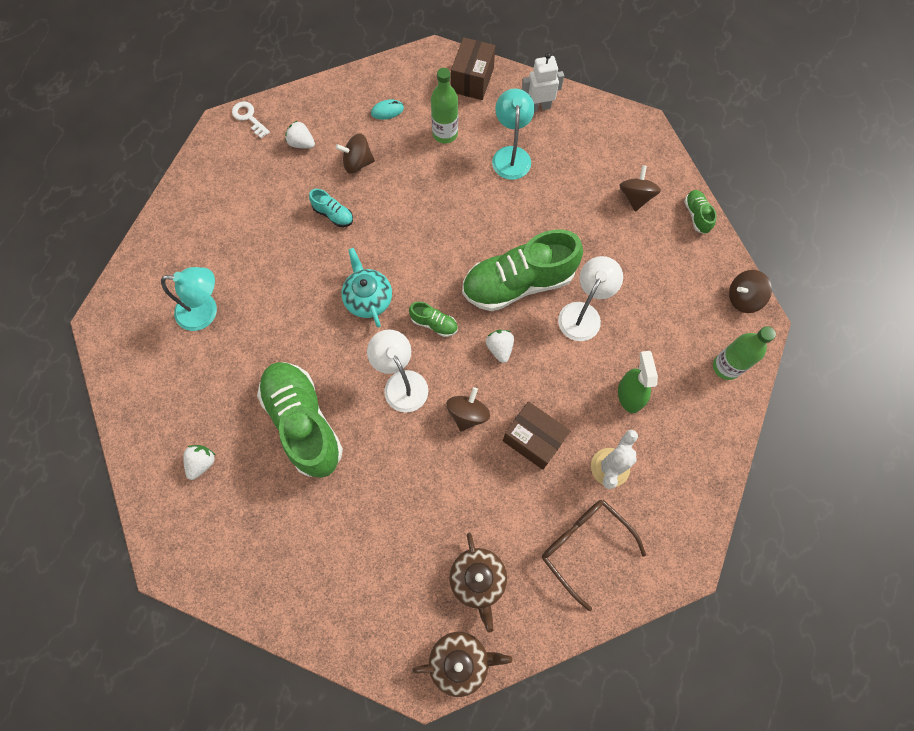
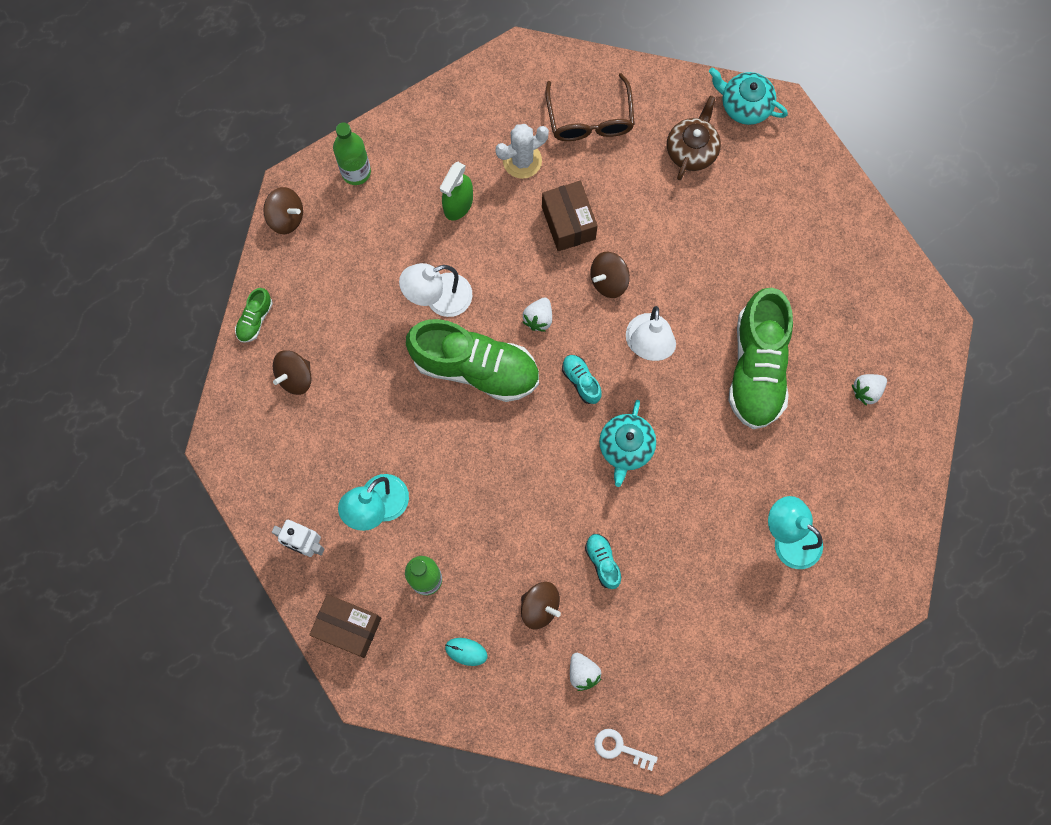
camera: 145 degrees left, 5 degrees up
white key [232,101,270,138] -> white key turned 120 degrees clockwise [594,729,658,771]
green shoe [409,302,458,337] -> turquoise shoe [562,355,602,404]
brown teapot [412,632,512,697] -> turquoise teapot [709,67,788,125]
brown box [451,37,495,100] -> brown box turned 60 degrees clockwise [309,594,381,658]

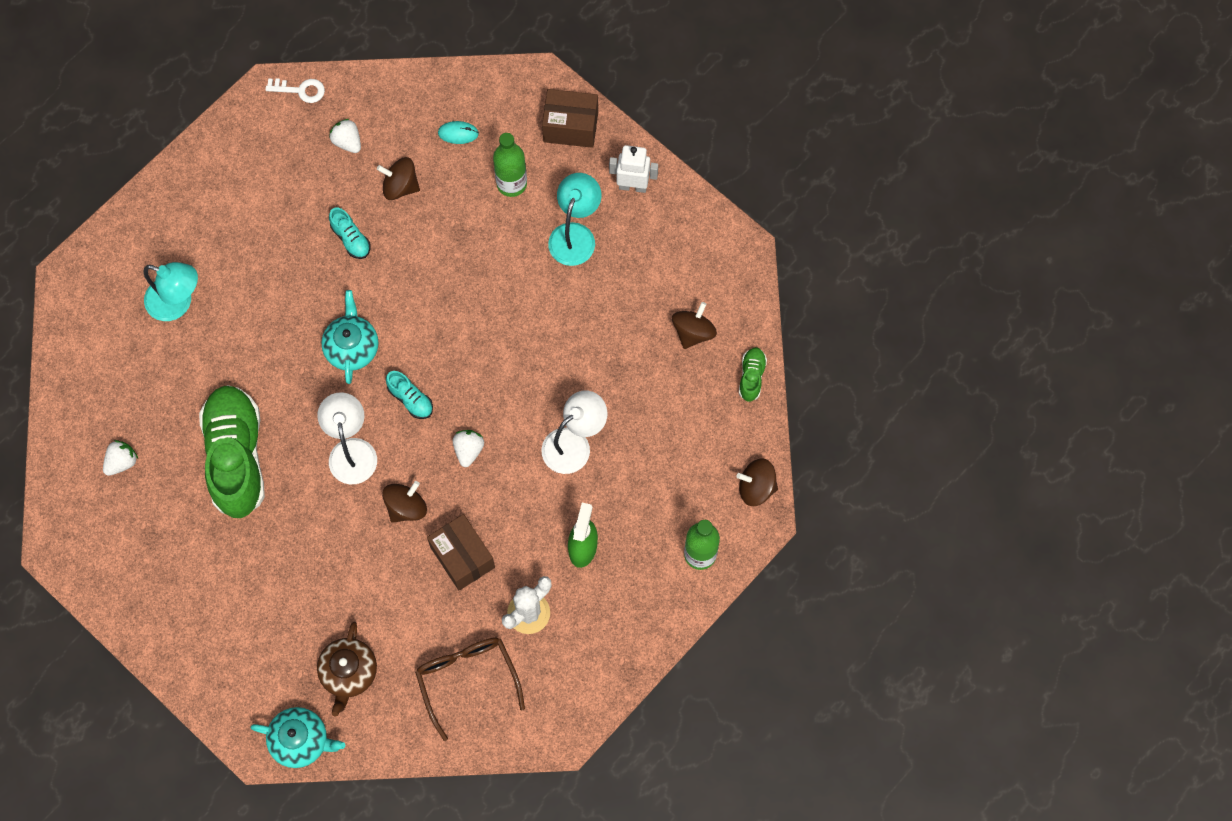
camera: 165 degrees right, 5 degrees down
green shoe [406,319,539,402] -> none

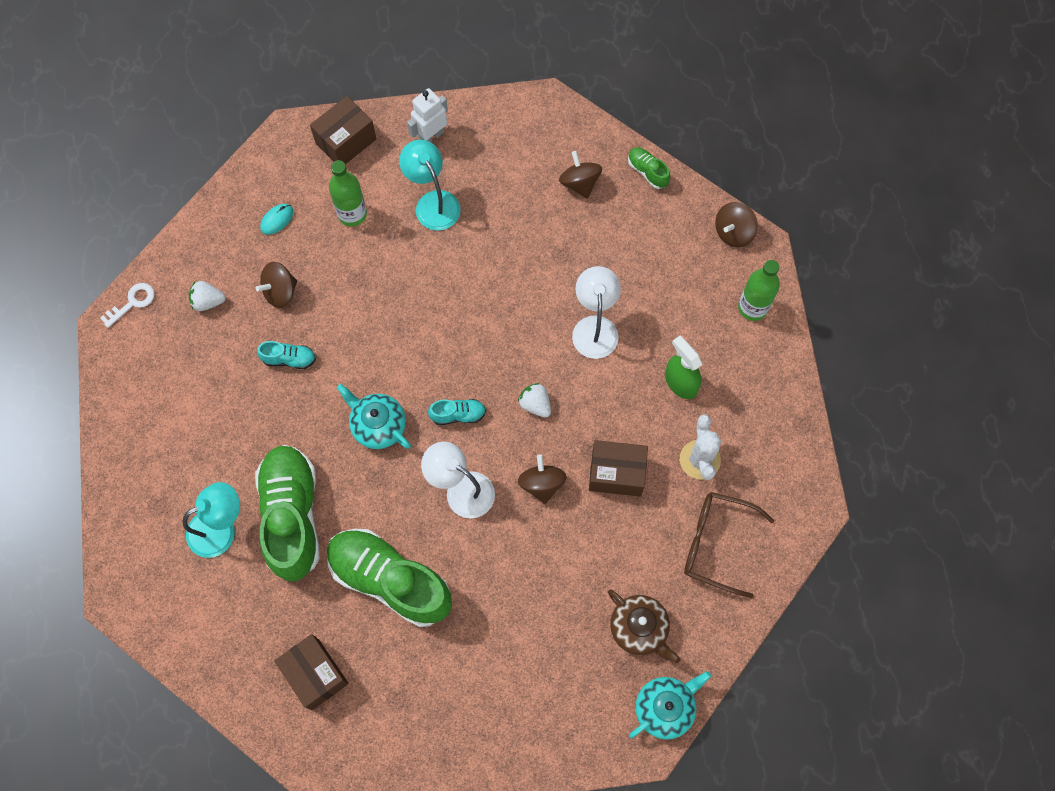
camera: 50 degrees left, 0 degrees up
white strawberry [103,440,138,476] -> brown box [274,634,349,710]
none -> green shoe [255,445,320,582]

